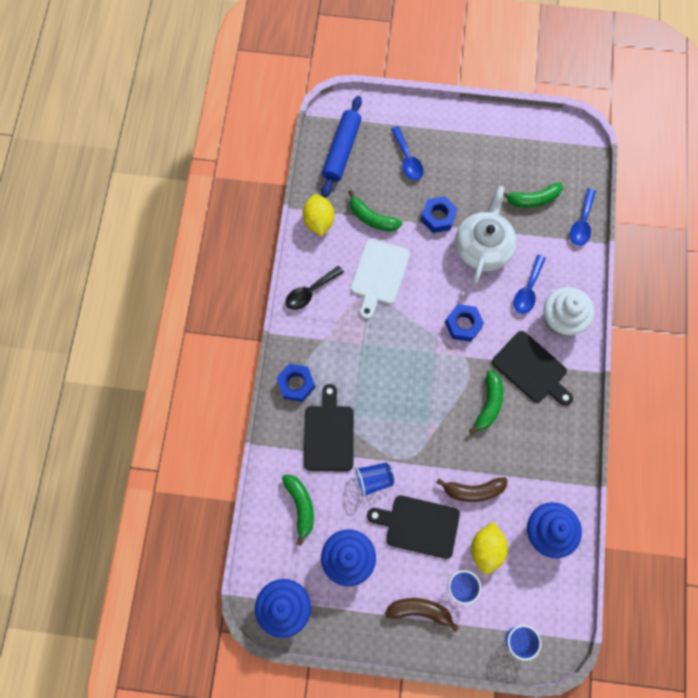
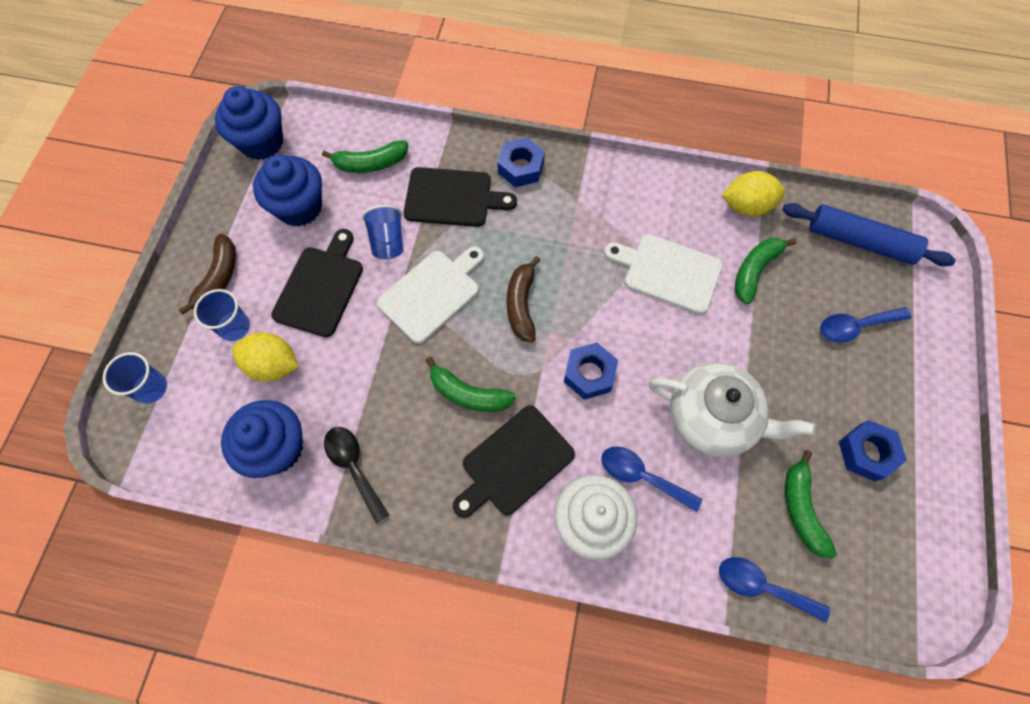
camera: 95 degrees right, 5 degrees down
black spoon [286,266,344,310] -> black spoon moved to [324,427,389,523]
blue nut [421,196,457,233] -> blue nut moved to [839,420,907,481]
brown banana [436,477,508,502] -> brown banana moved to [507,256,541,343]
none -> white cutting board [377,246,484,344]

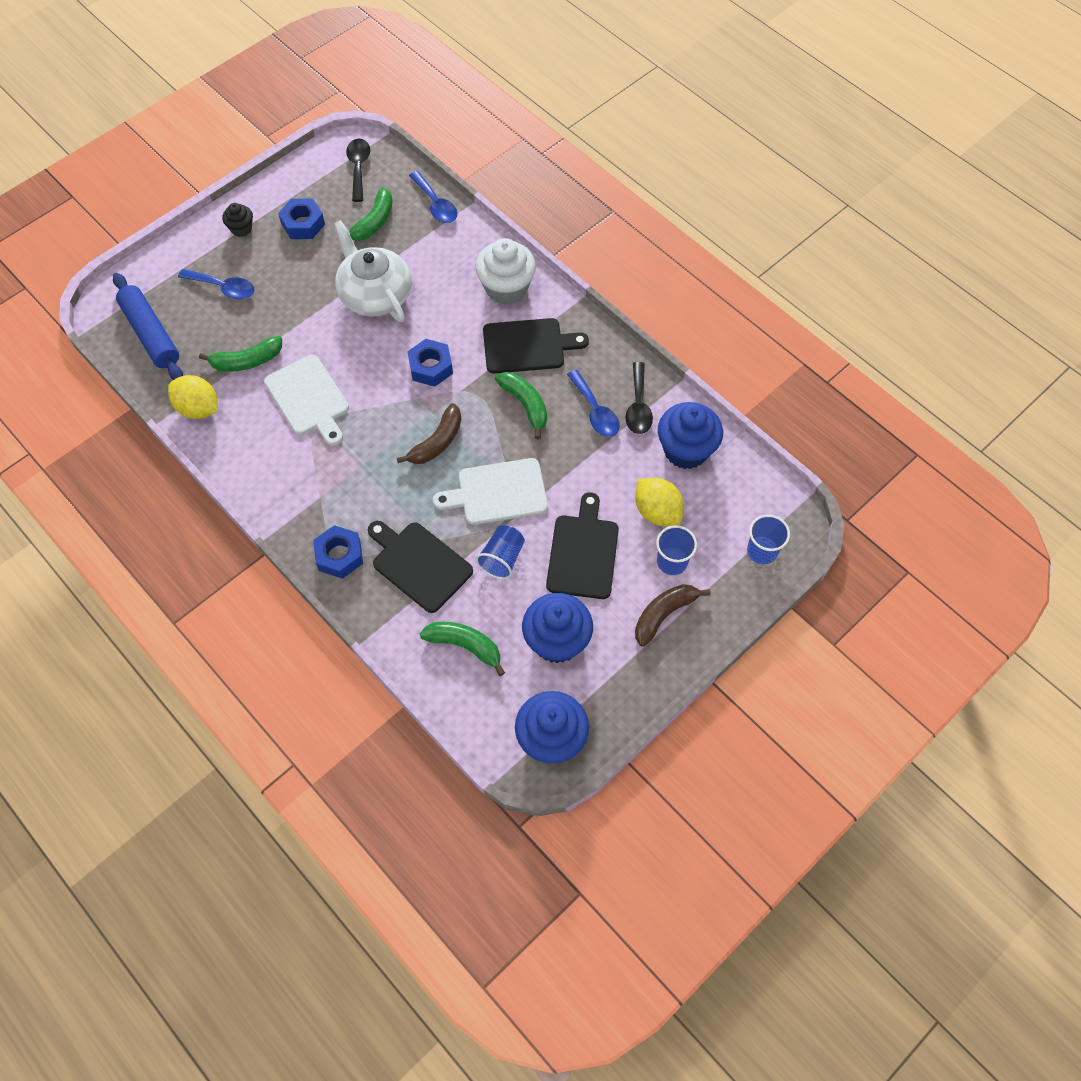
camera: 145 degrees left, 5 degrees down
black cutting board [271,229,363,337] -> black cutting board turned 135 degrees clockwise [546,492,619,599]
blue spoon [601,446,702,512] -> blue spoon moved to [567,370,620,437]
none -> black cupcake [222,203,253,237]
none -> black spoon [346,139,370,202]

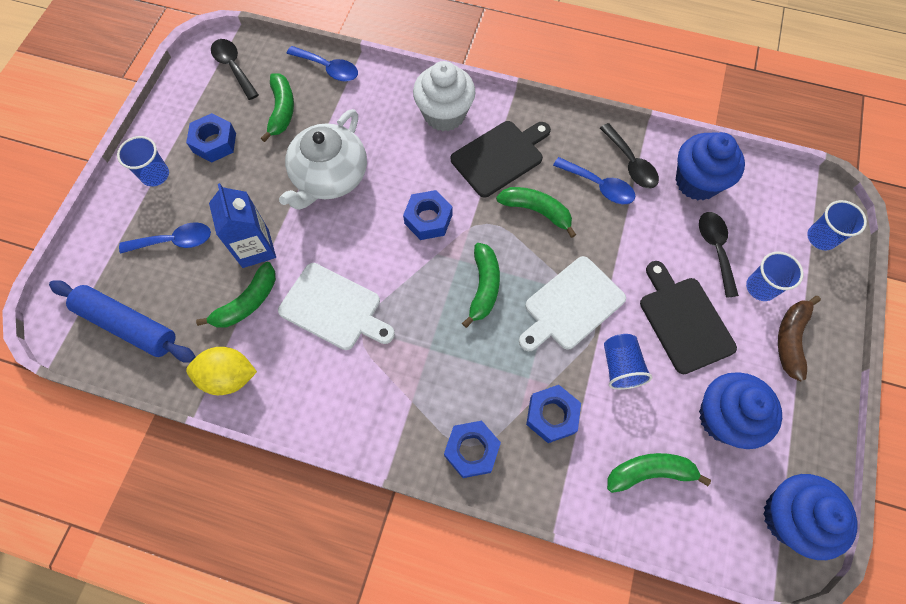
camera: 30 degrees left, 5 degrees up
black cupcake [222,203,253,237] -> blue cup [117,136,169,186]
white teapot [334,220,412,322] -> white teapot turned 90 degrees counterclockwise [279,109,367,210]
black cutting board [368,521,473,613] -> blue nut [526,385,581,443]
brown banana [397,403,461,464] -> green banana [462,243,500,328]
yellow lemon [635,478,684,526] -> black spoon [699,212,739,298]
none -> blue carton [209,183,276,268]

